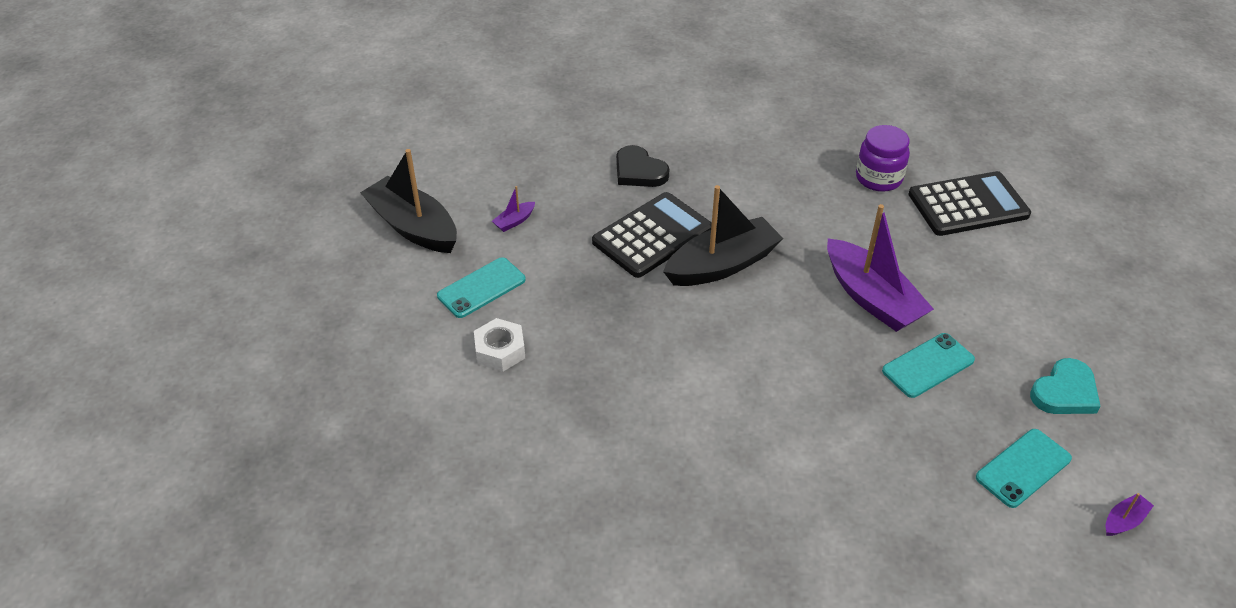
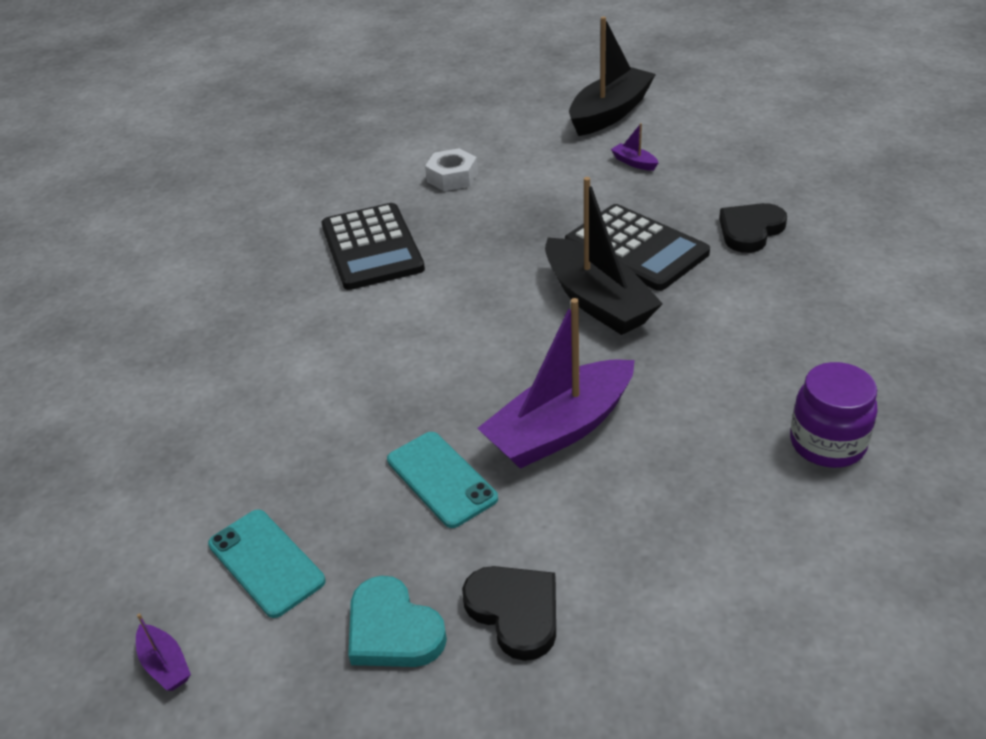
camera: 90 degrees right, 5 degrees down
turquoise phone [437,257,526,318] -> none
black calculator [908,171,1031,236] -> black calculator moved to [321,203,425,290]
none -> black heart [462,566,556,661]

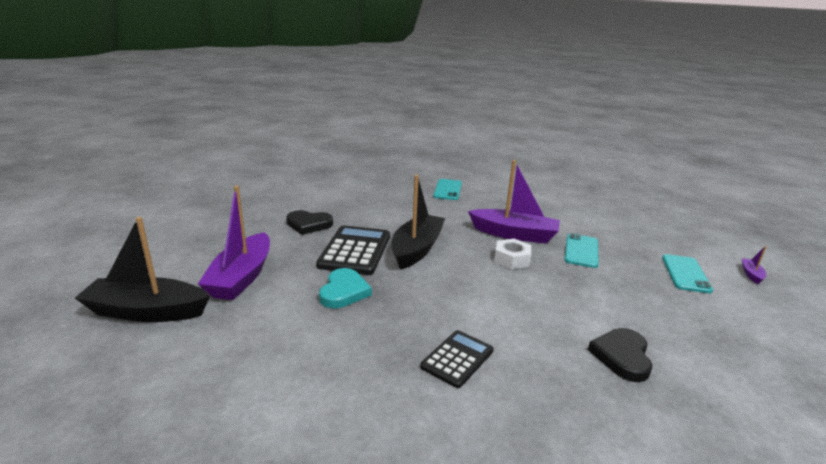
camera: 130 degrees left, 15 degrees down
black calculator [321,203,425,290] -> black calculator [420,330,494,388], size x0.61
turquoise heart [348,576,447,667] -> turquoise heart moved to [319,268,372,308]
white nut [425,148,478,191] -> white nut moved to [494,239,531,269]
black heart [462,566,556,661] -> black heart moved to [588,328,652,382]
purple boat [611,123,658,171] -> purple boat [198,186,270,300], size x2.45
purple jar [790,362,878,468] -> turquoise phone [433,179,462,200]

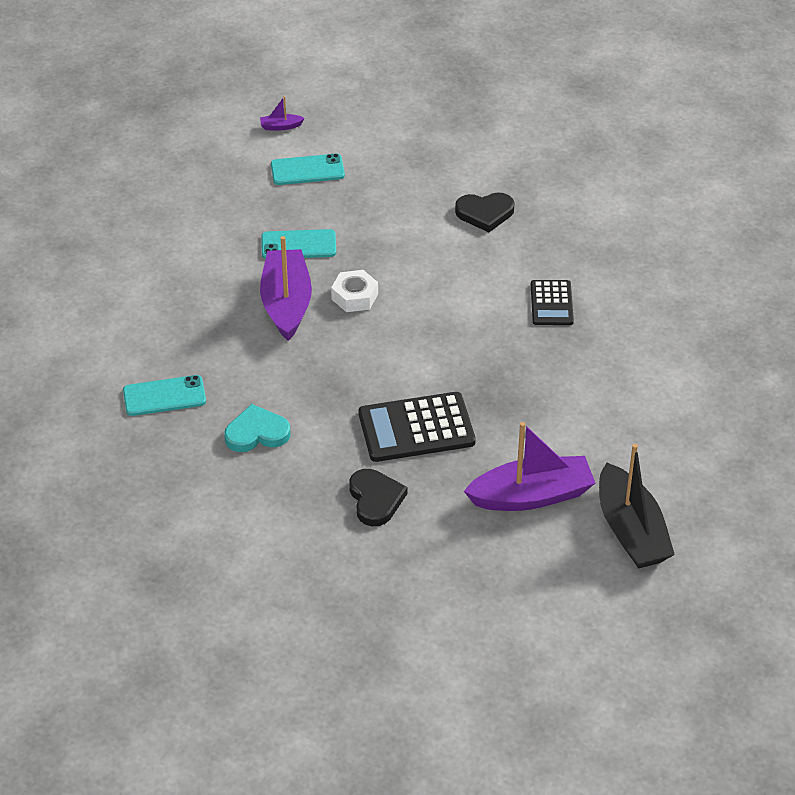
camera: 110 degrees left, 20 degrees up
turquoise heart [319,268,372,308] -> turquoise heart moved to [224,404,291,452]
black boat [391,175,445,270] -> none
black calculator [420,330,494,388] -> black calculator turned 105 degrees counterclockwise [531,280,574,325]

